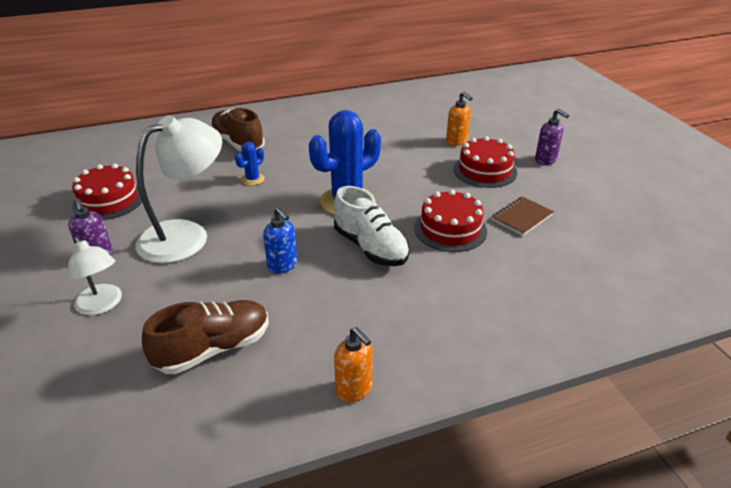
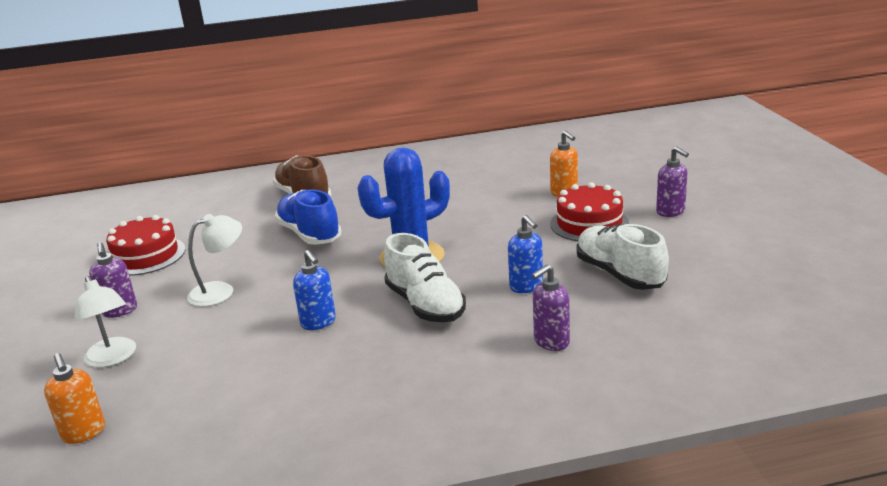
camera: 10 degrees right, 10 degrees down
white lamp [135,115,222,263] -> white lamp [187,214,242,307], size x0.57
brown shoe [142,300,269,374] -> none
blue cactus [235,142,264,186] -> blue shoe [275,189,341,245]
orange soap dispenser [334,327,373,402] -> orange soap dispenser moved to [44,353,105,444]
red cake [414,189,487,252] -> blue soap dispenser [508,215,543,293]
brown notebook [492,197,554,236] -> white shoe [577,224,669,290]
none -> purple soap dispenser [531,264,570,351]

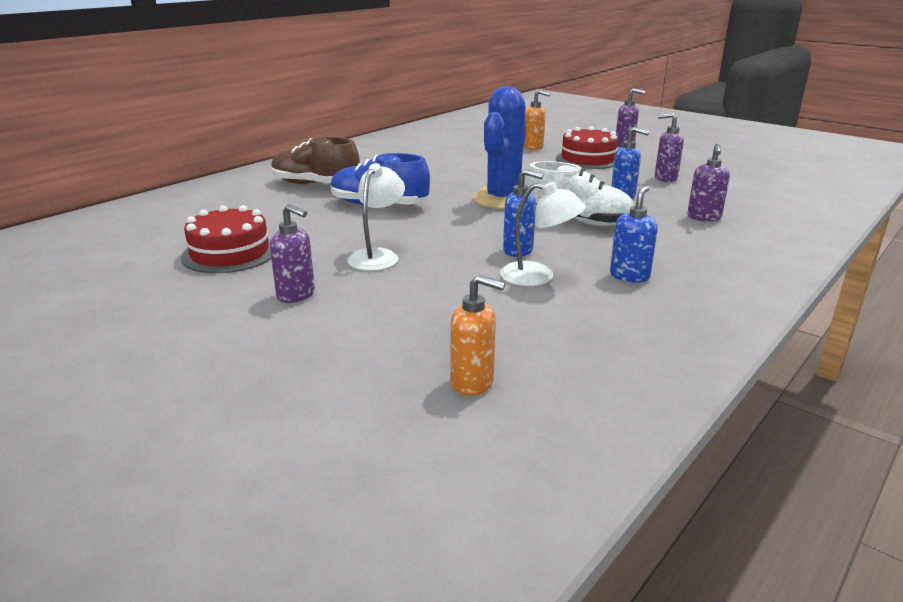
camera: 40 degrees left, 0 degrees up
white lamp [75,276,136,367] -> white lamp moved to [500,182,586,286]
white shoe [577,224,669,290] -> purple soap dispenser [655,113,684,182]
none -> blue soap dispenser [610,185,658,283]

